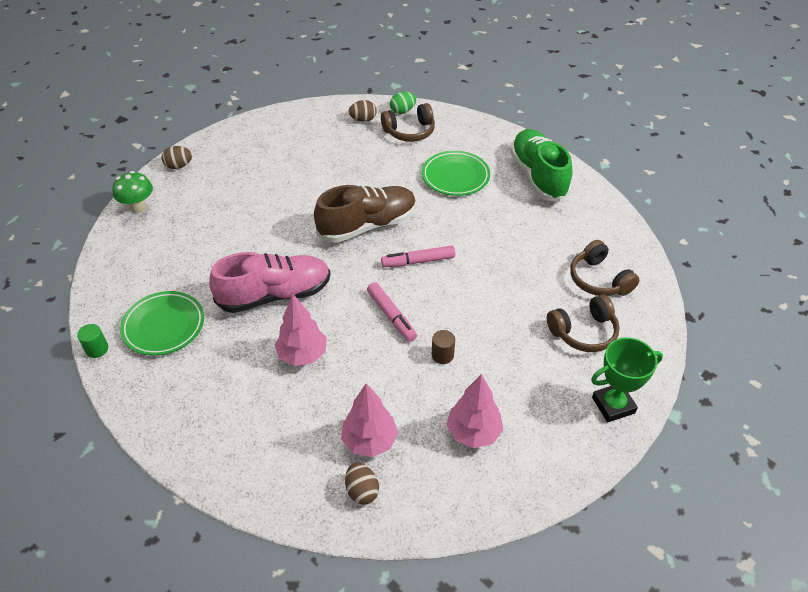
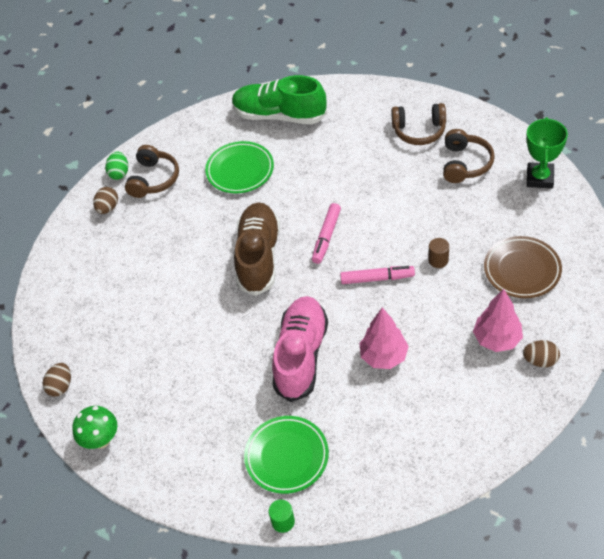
camera: 55 degrees left, 5 degrees up
pink tree [446,374,503,448] -> brown plate [484,236,562,298]

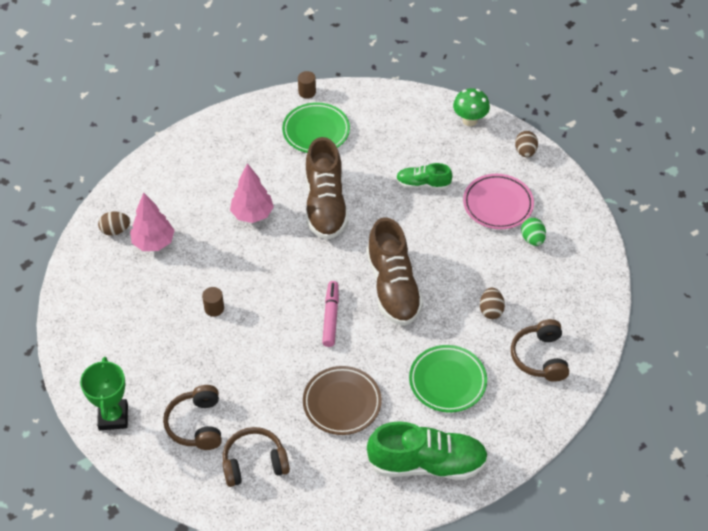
camera: 160 degrees right, 0 degrees up
brown egg [93,187,118,214] -> brown egg moved to [480,288,505,319]
green egg [105,152,128,180] -> green egg moved to [521,218,546,246]
green cylinder [269,500,295,533] -> brown cylinder [298,71,316,99]
pink shoe [272,296,328,402] -> brown shoe [305,137,348,240]
pink marker [340,266,415,284] -> none
brown plate [484,236,562,298] -> brown plate moved to [303,366,382,435]
none -> green shoe [396,163,452,190]
none -> pink plate [463,174,534,229]

